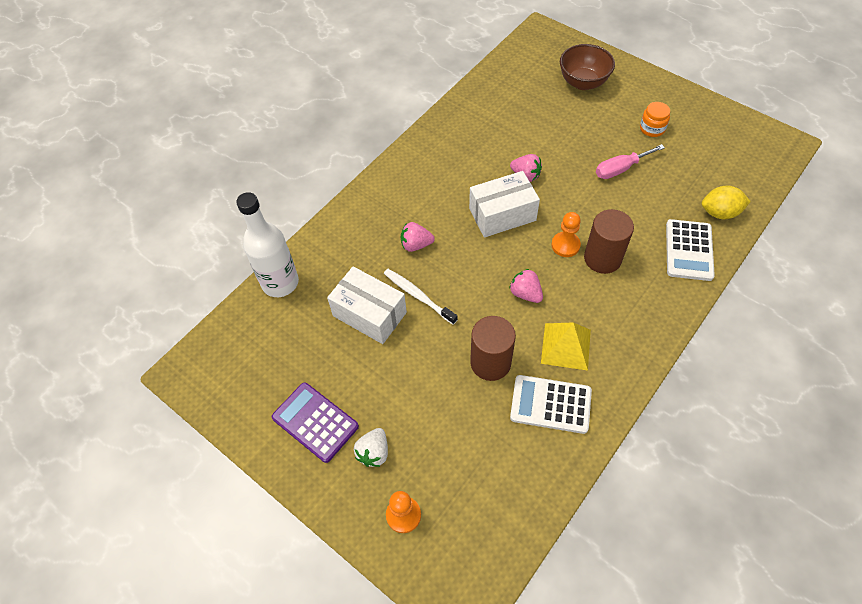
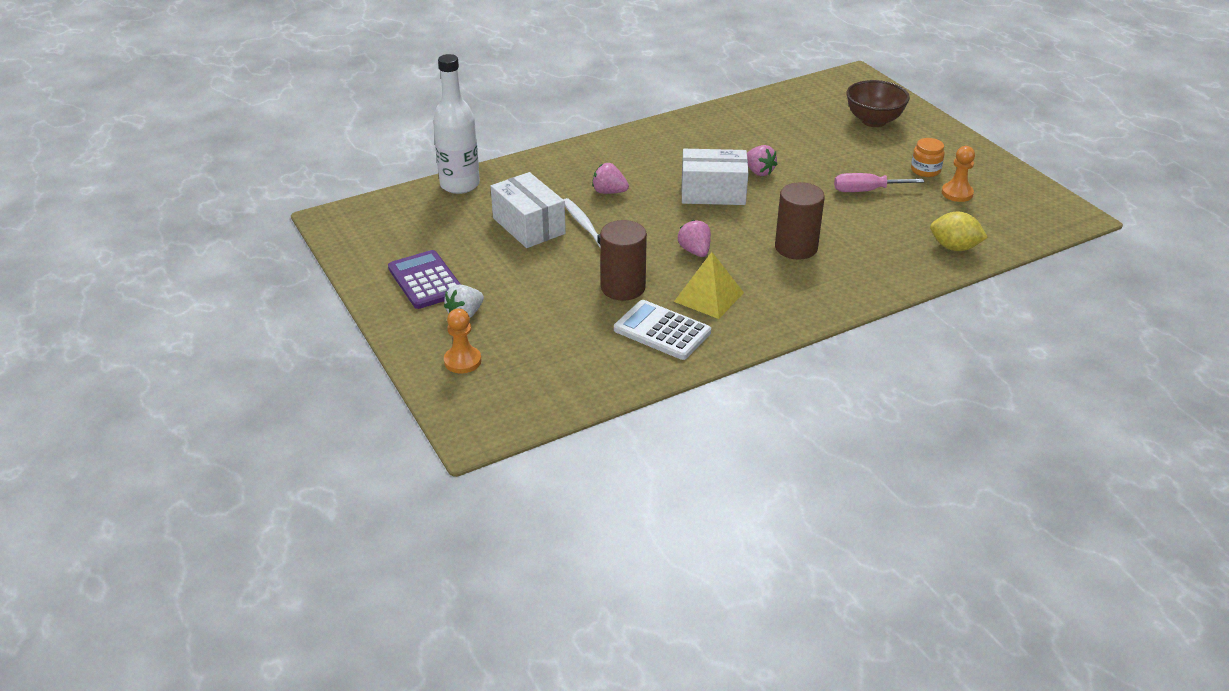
camera: 20 degrees right, 20 degrees down
orange pawn [551,212,581,257] -> orange pawn moved to [942,146,975,202]
white calculator [666,219,715,281] -> none

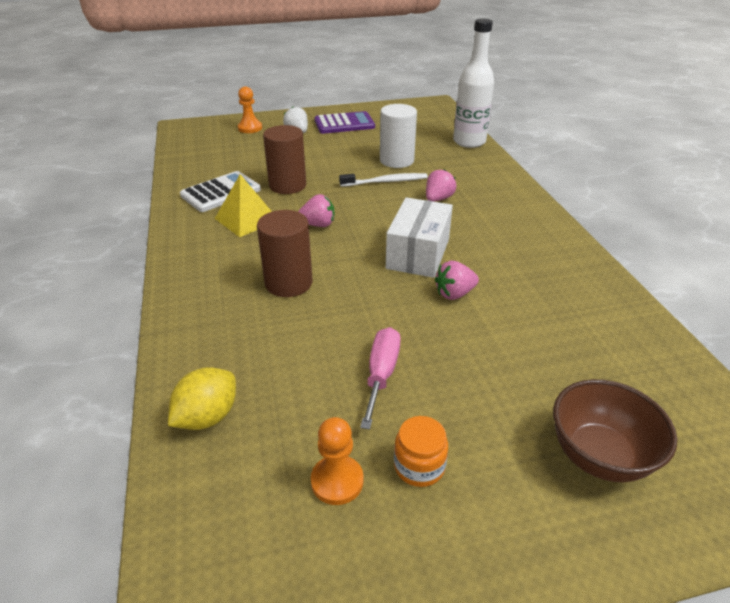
camera: 105 degrees right, 0 degrees up
white box [491,172,566,248] -> white cylinder [380,104,417,168]

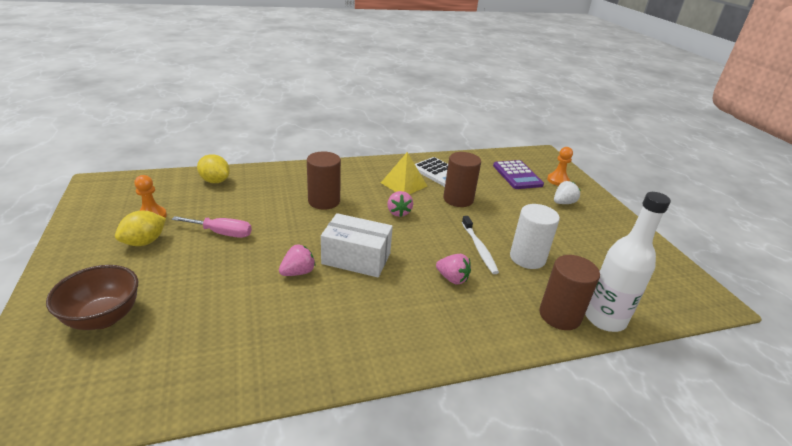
camera: 85 degrees right, 5 degrees down
purple calculator [314,111,375,134] -> purple calculator moved to [493,160,544,189]
orange jar [394,416,448,487] -> yellow lemon [115,211,166,246]
pink strawberry [435,261,479,300] -> pink strawberry turned 75 degrees clockwise [279,245,315,276]
none -> brown cylinder [539,255,600,330]

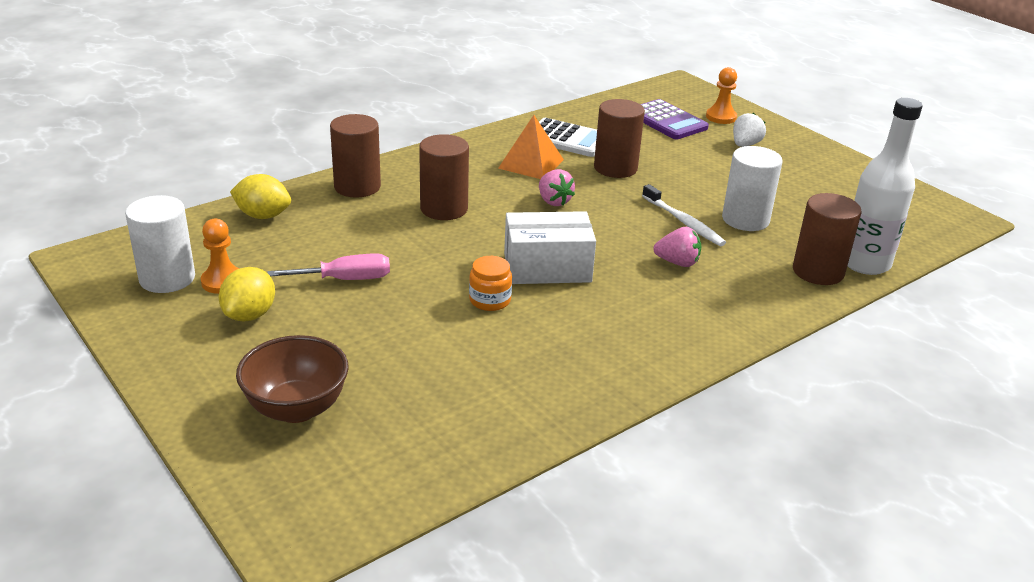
camera: 20 degrees left, 0 degrees up
pink strawberry [279,245,315,276] -> orange jar [469,256,512,311]
yellow pyramid [381,152,427,194] -> orange pyramid [498,115,564,179]
none -> white cylinder [125,195,195,293]
none -> brown cylinder [330,114,381,198]

